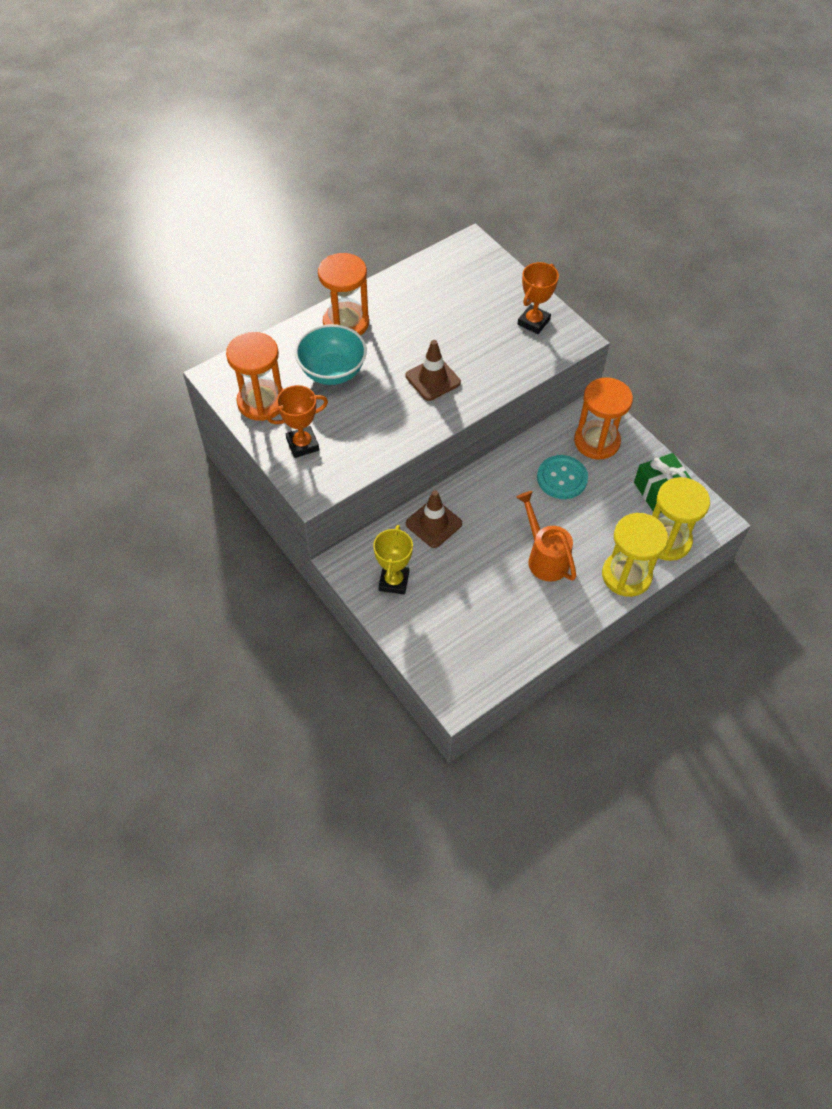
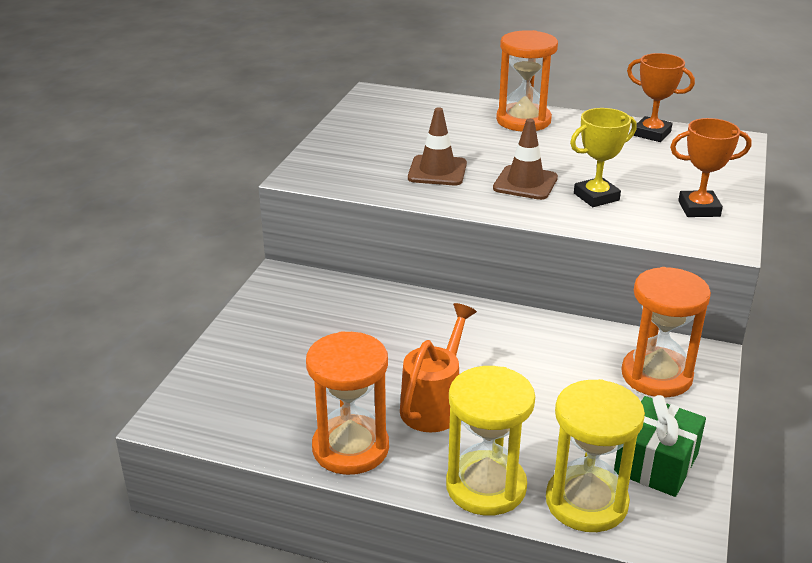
camera: 55 degrees right, 25 degrees down
orange hourglass [226,332,283,421] -> orange hourglass moved to [306,331,389,475]
orange trophy [267,385,328,458] -> orange trophy moved to [627,53,695,142]
turquoise bowl [295,324,367,385] -> none
yellow trophy [373,525,413,594] -> yellow trophy moved to [570,108,637,207]
brown traffic cone [406,490,462,548] -> brown traffic cone moved to [408,107,467,185]
turquoise button [537,455,588,499] -> none

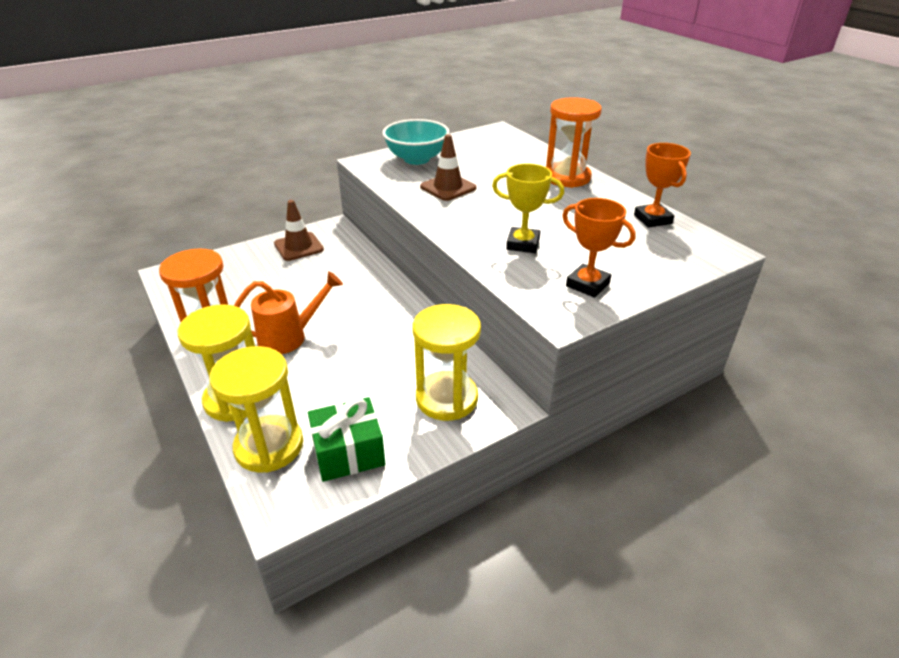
camera: 40 degrees right, 5 degrees up
brown traffic cone [493,119,558,200] -> brown traffic cone moved to [274,200,324,261]
orange hourglass [621,267,711,398] -> yellow hourglass [412,304,481,421]
none -> turquoise bowl [383,119,449,165]

